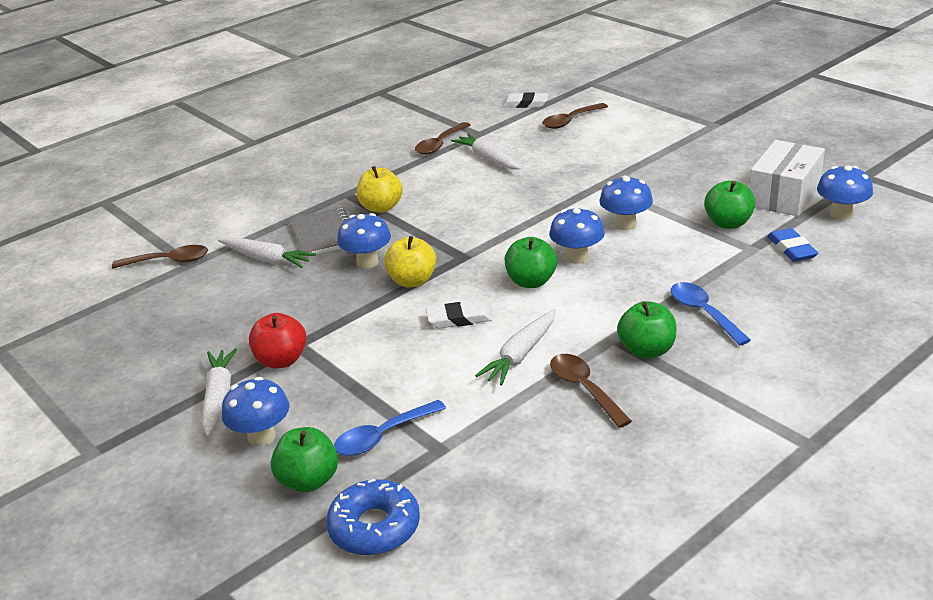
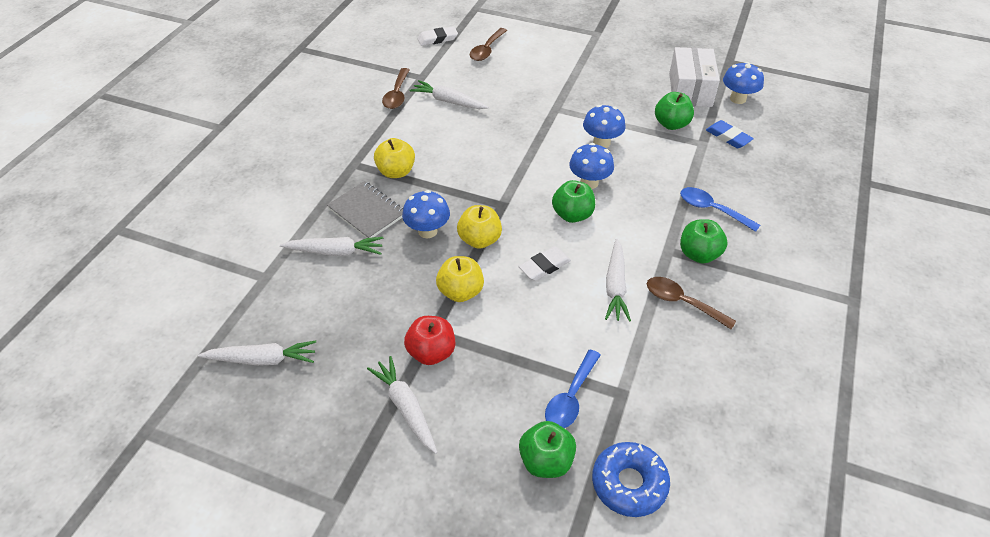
camera: 30 degrees left, 15 degrees up
brown spoon [112,245,208,268] -> none
blue mushroom [222,377,289,447] -> none
none -> white carrot [198,341,316,366]
none -> yellow apple [436,256,484,302]

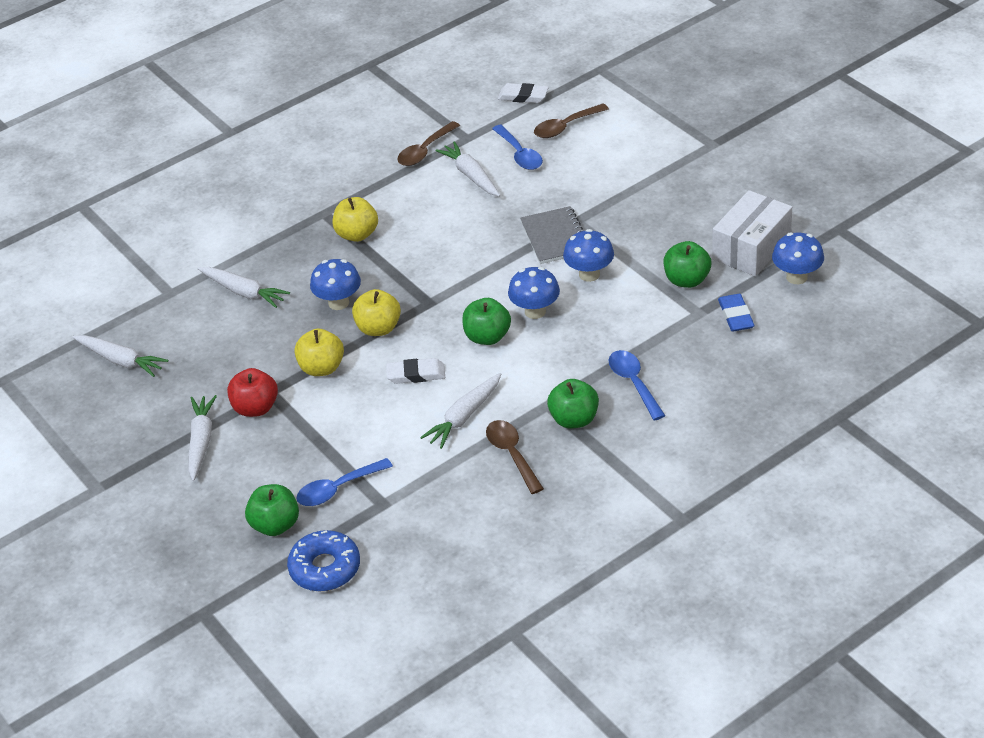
camera: 35 degrees right, 5 degrees down
grey notebook [327,181,403,238] -> grey notebook moved to [520,206,584,264]
none -> blue spoon [492,125,543,170]

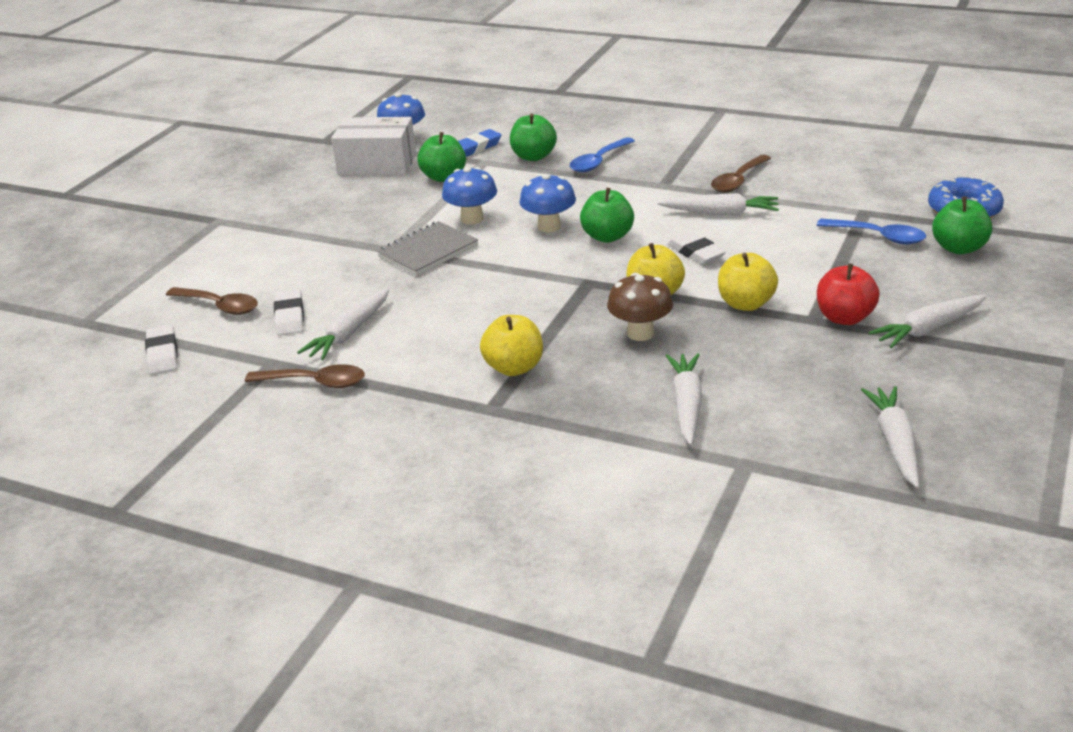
camera: 120 degrees left, 10 degrees down
blue mushroom [310,259,361,310] -> brown mushroom [607,273,673,341]
blue spoon [492,125,543,170] -> white eraser [274,289,304,336]
green apple [547,379,599,428] -> green apple moved to [510,114,557,161]

